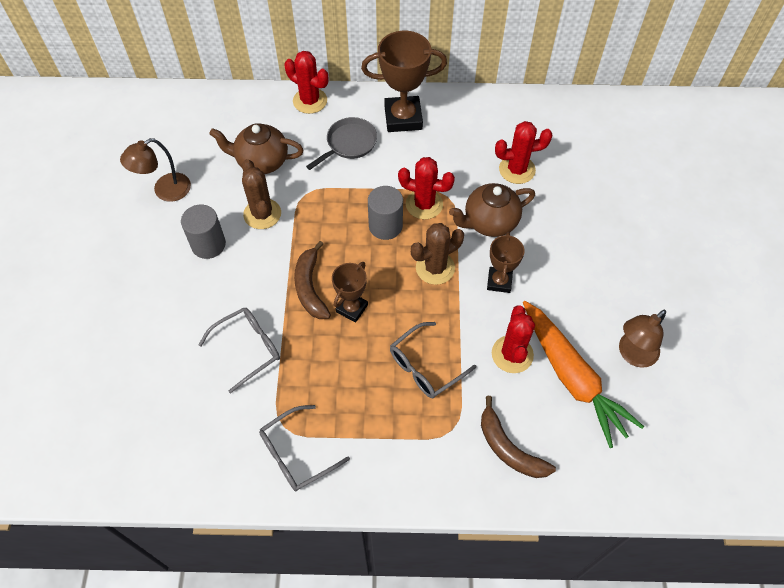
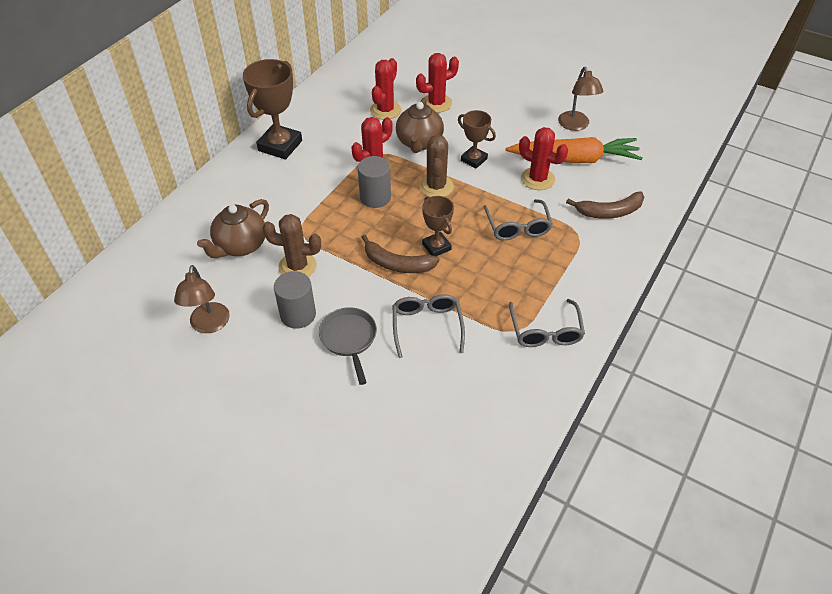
camera: 60 degrees left, 10 degrees down
red cactus [284,51,328,114] -> red cactus moved to [416,53,459,113]
grey pan [306,117,377,170] -> grey pan moved to [319,307,377,385]

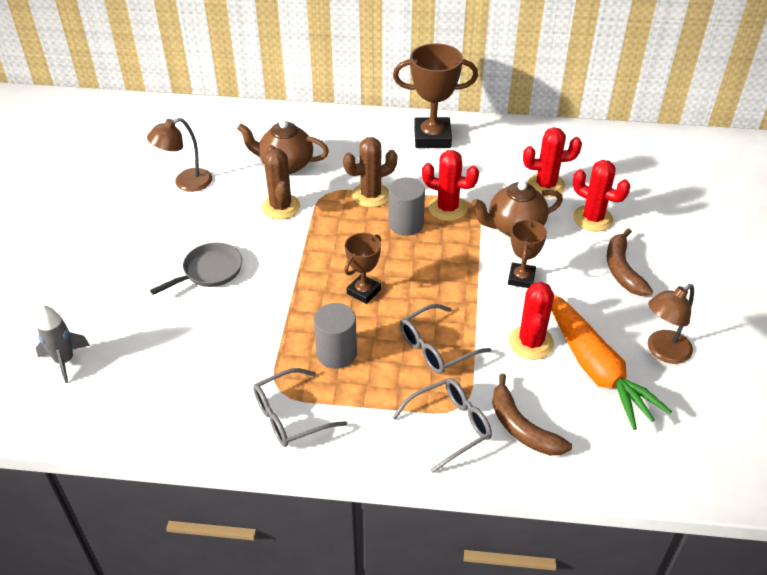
camera: 65 degrees right, 5 degrees down
grey cylinder [274,271,316,329] -> grey cylinder moved to [314,303,357,369]
brown banana [361,235,440,273] -> brown banana moved to [607,228,653,296]
grey glasses [393,294,465,358] -> grey glasses moved to [392,378,492,473]
brown cactus [419,135,454,197] -> brown cactus moved to [343,137,398,207]
none -> grey rocket [36,305,90,383]

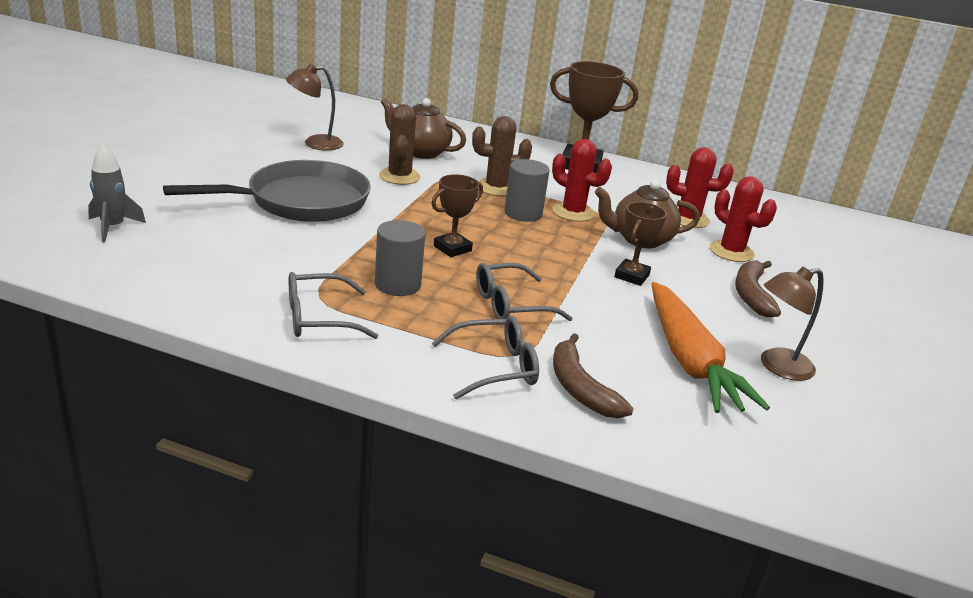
camera: 10 degrees right, 15 degrees down
grey pan [150,242,242,295] -> grey pan [163,160,371,222], size x1.87
red cactus [509,282,554,360] -> none

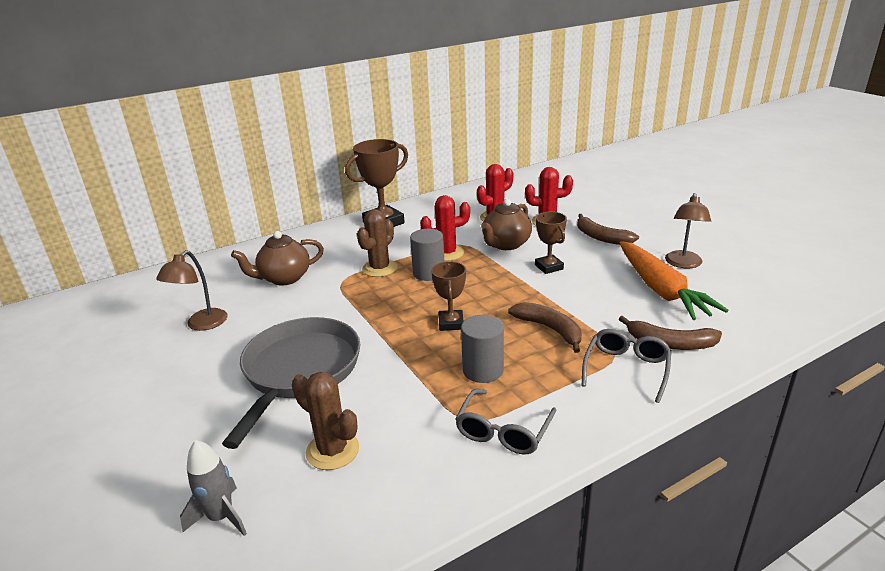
camera: 45 degrees left, 0 degrees up
brown cactus [379,104,420,185] -> brown cactus moved to [292,372,359,470]
grey glasses [476,263,573,321] -> brown banana [508,302,582,353]
orange carrot [651,282,770,413] -> orange carrot turned 45 degrees clockwise [620,241,729,320]

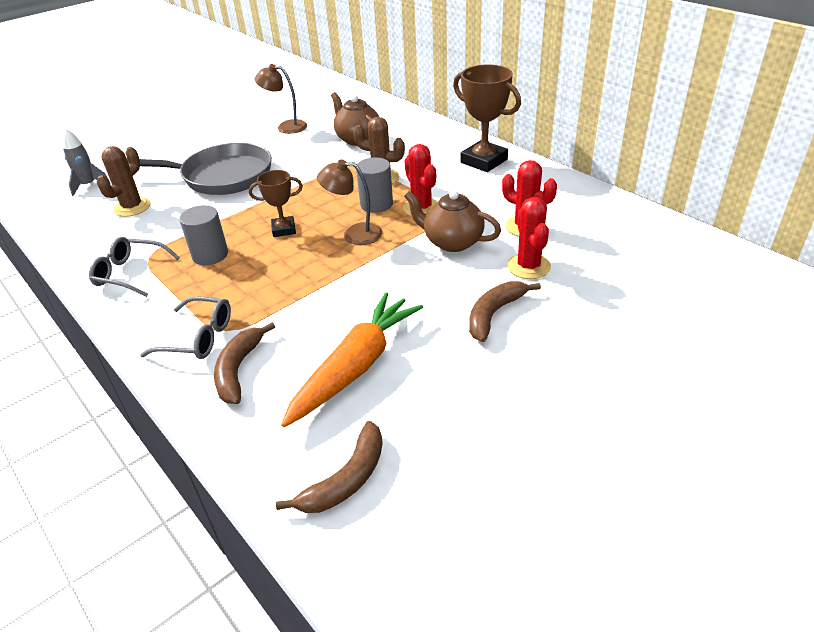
camera: 80 degrees right, 10 degrees up
brown banana [508,302,582,353] -> brown banana moved to [276,421,383,513]
brown trophy [535,212,567,274] -> none
orange carrot [620,241,729,320] -> orange carrot turned 150 degrees clockwise [281,292,423,427]
brown lamp [665,193,711,269] -> brown lamp moved to [317,159,382,245]

